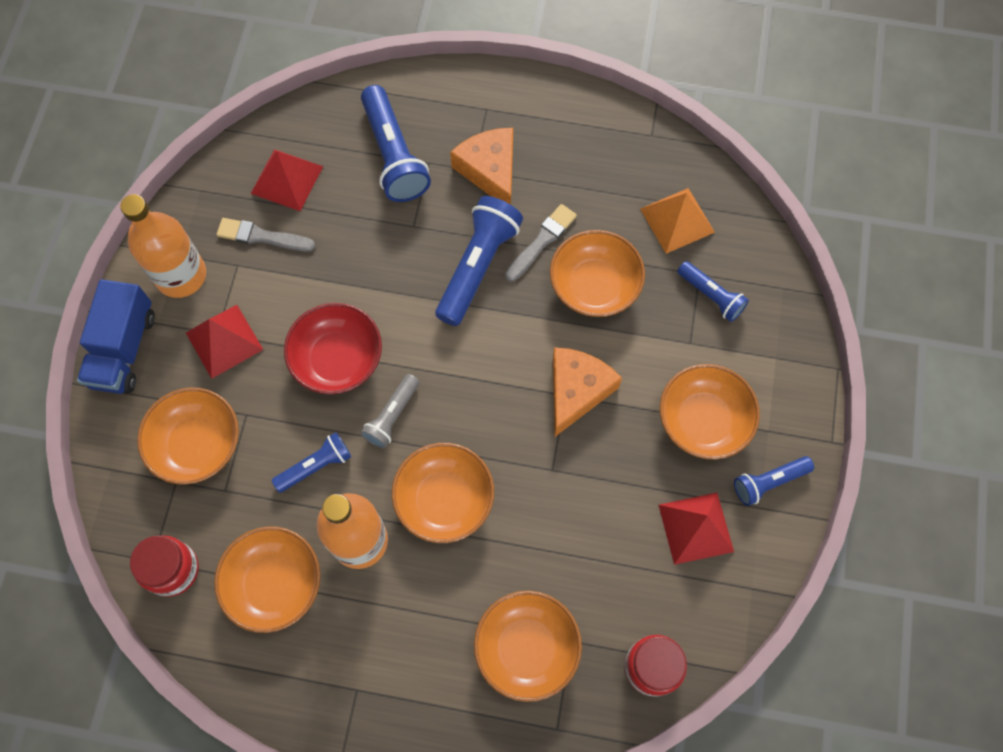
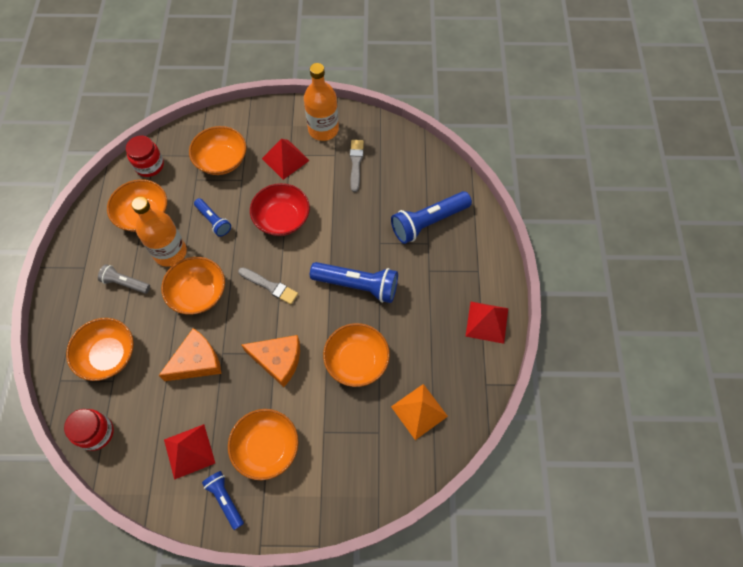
camera: 80 degrees right, 5 degrees down
blue truck [77,279,155,394] -> none
red pyramid [251,149,323,211] -> red pyramid moved to [465,302,508,344]
grey flashlight [360,374,419,449] -> grey flashlight moved to [98,264,150,294]
orange cheese [450,128,513,205] -> orange cheese moved to [158,328,221,381]
grey brush [505,204,577,282] -> grey brush moved to [238,267,298,304]
blue flashlight [677,261,749,322] -> none

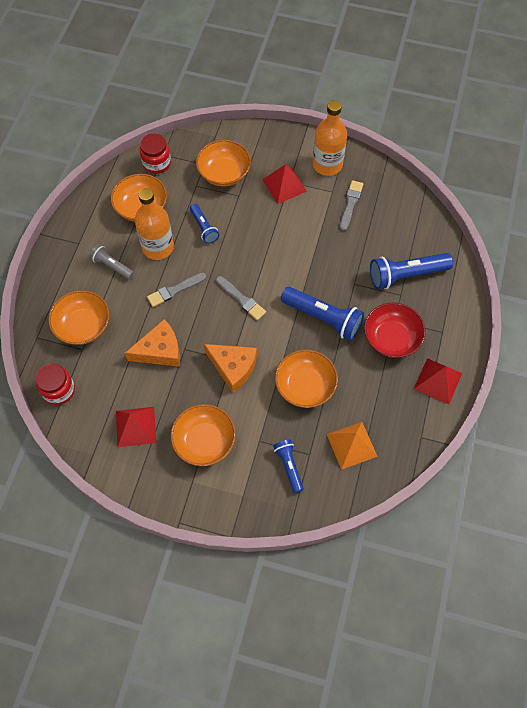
camera: 15 degrees right, 0 degrees up
orange bowl [161,257,225,315] -> grey brush [147,272,207,307]
blue flashlight [202,471,244,530] -> blue flashlight moved to [273,439,304,493]
red bowl [250,183,310,236] -> red bowl moved to [364,303,426,358]

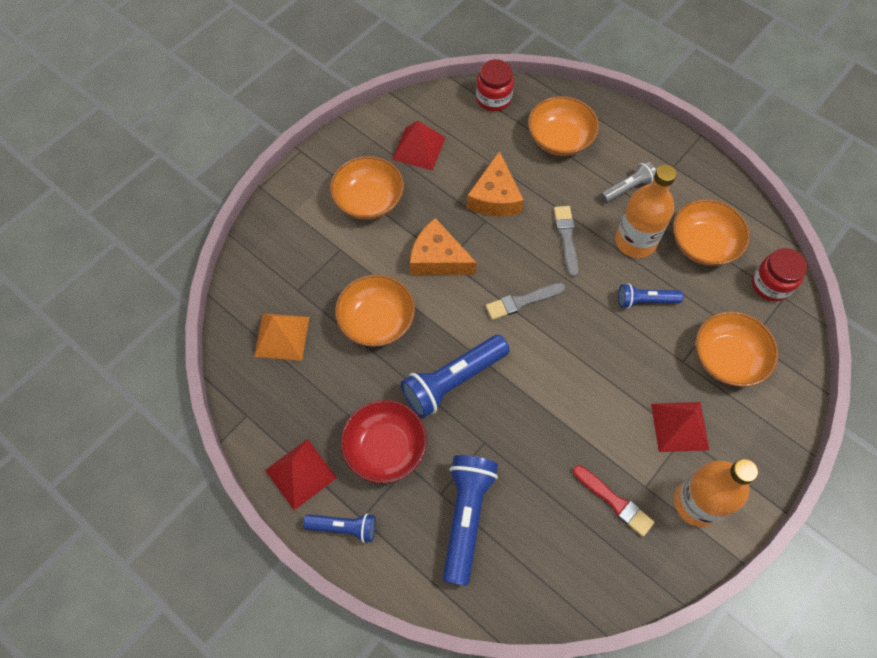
camera: 115 degrees right, 0 degrees up
orange cheese [204,344,257,392] -> orange cheese turned 60 degrees clockwise [410,218,477,275]
blue flashlight [273,439,304,493] -> blue flashlight moved to [303,513,376,543]
grey brush [340,180,363,231] -> red brush [573,465,655,537]

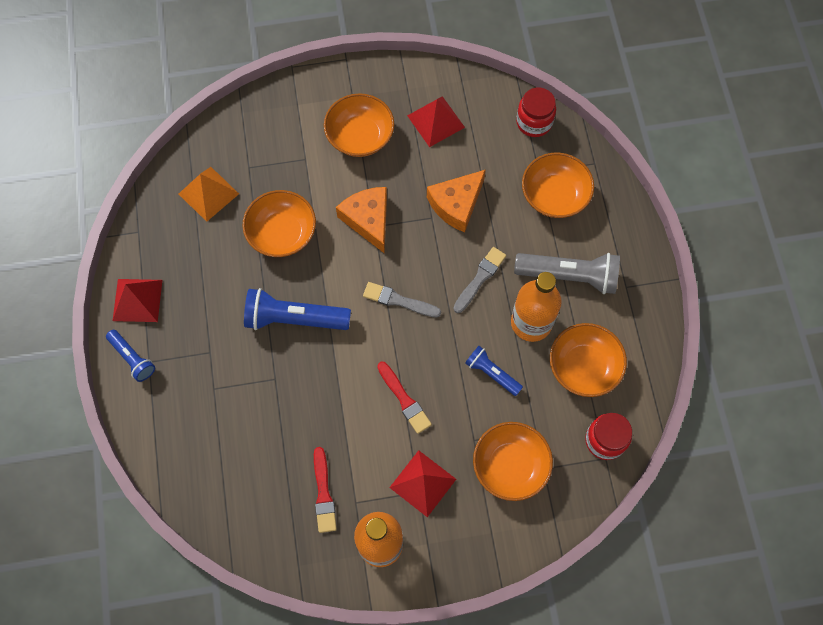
camera: 40 degrees right, 5 degrees up
red bowl [341,400,427,483] -> none
blue flashlight [443,455,498,586] -> none
grey flashlight [601,161,656,203] -> grey flashlight [514,253,620,294], size x1.74
none -> red brush [377,362,432,434]

